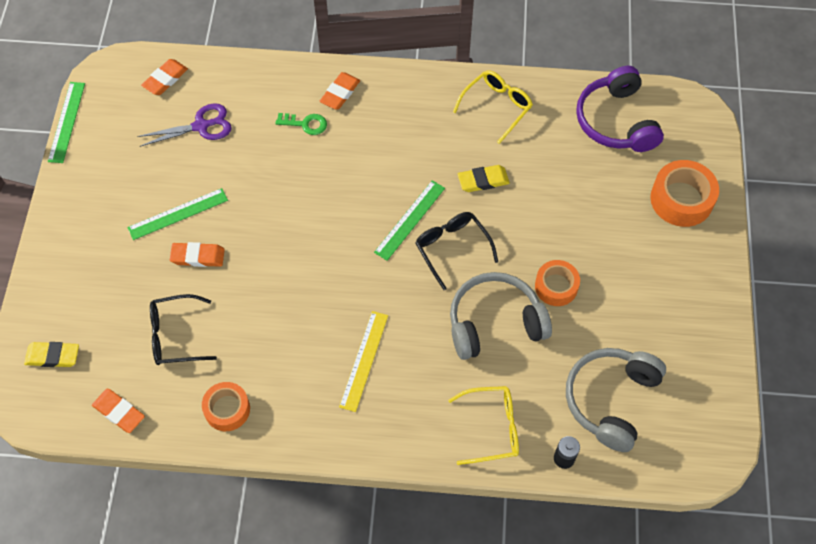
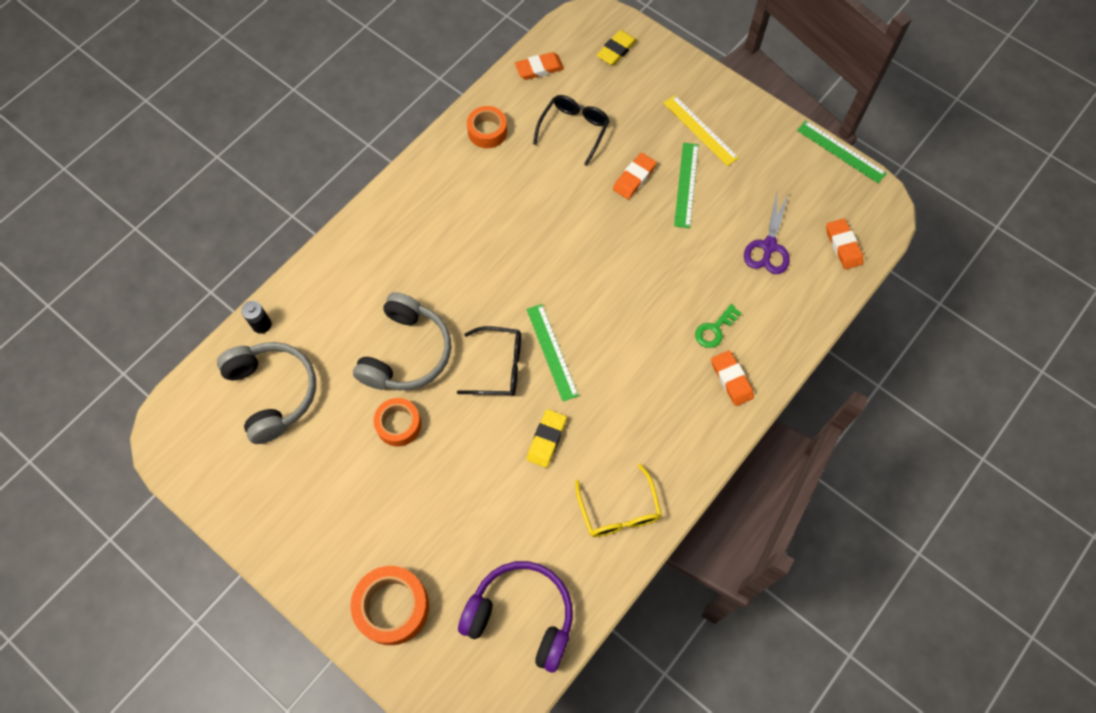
camera: 125 degrees right, 5 degrees up
yellow ruler [339,311,388,412] -> yellow ruler moved to [664,95,739,166]
yellow glasses [448,386,519,465] -> none

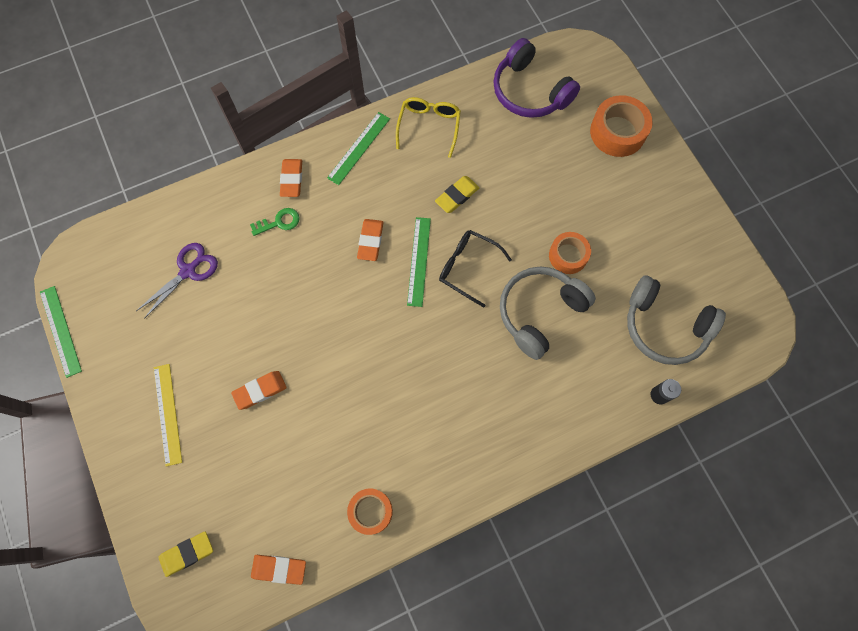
camera: 155 degrees left, 5 degrees up
grey headphones [217,342,316,444] -> grey headphones turned 60 degrees counterclockwise [627,275,726,365]
black glasses [533,95,610,166] -> none
green ruler [674,143,699,228] -> green ruler moved to [327,112,390,185]
orange eraser [826,218,863,270] -> orange eraser moved to [357,219,384,261]

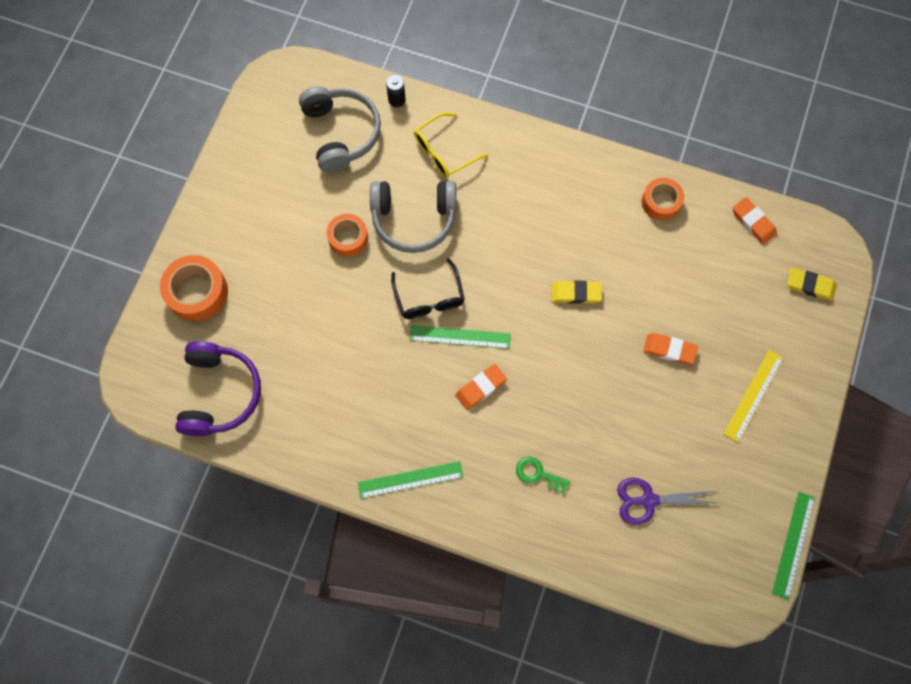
camera: 135 degrees left, 0 degrees up
orange eraser [280,159,302,197] -> none
yellow glasses [396,97,461,158] -> yellow glasses moved to [414,112,488,178]
green ruler [407,217,431,307] -> green ruler turned 45 degrees clockwise [410,325,511,349]
yellow eraser [435,176,479,213] -> yellow eraser moved to [552,280,602,304]

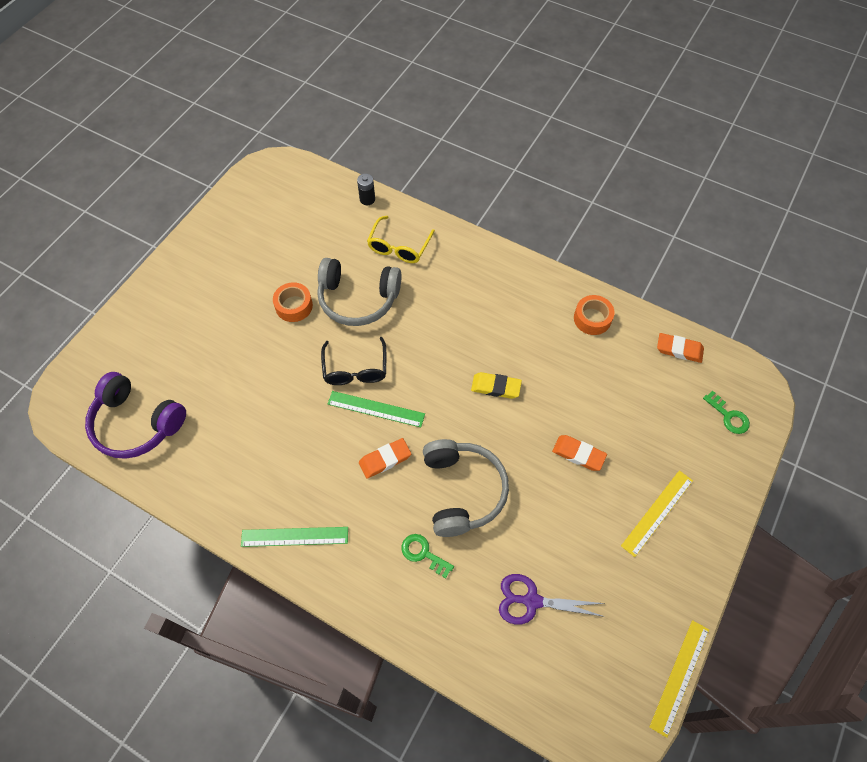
camera: 10 degrees right, 10 degrees down
orange tape [160,255,228,322] -> none
purple headphones [175,341,261,436] -> purple headphones turned 105 degrees clockwise [85,372,186,459]
grey headphones [299,86,381,173] -> grey headphones moved to [423,439,509,537]
yellow glasses [414,112,488,178] -> yellow glasses turned 45 degrees counterclockwise [367,216,435,263]
orange eraser [733,197,777,245] -> orange eraser turned 45 degrees counterclockwise [657,333,704,363]
green ruler [772,492,815,600] -> yellow ruler [649,620,709,738]
yellow eraser [787,268,836,301] -> green key [703,390,750,434]

